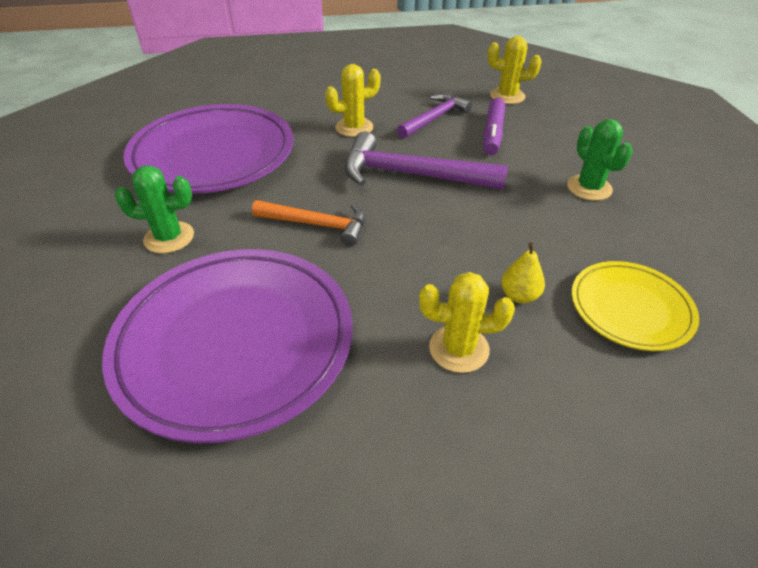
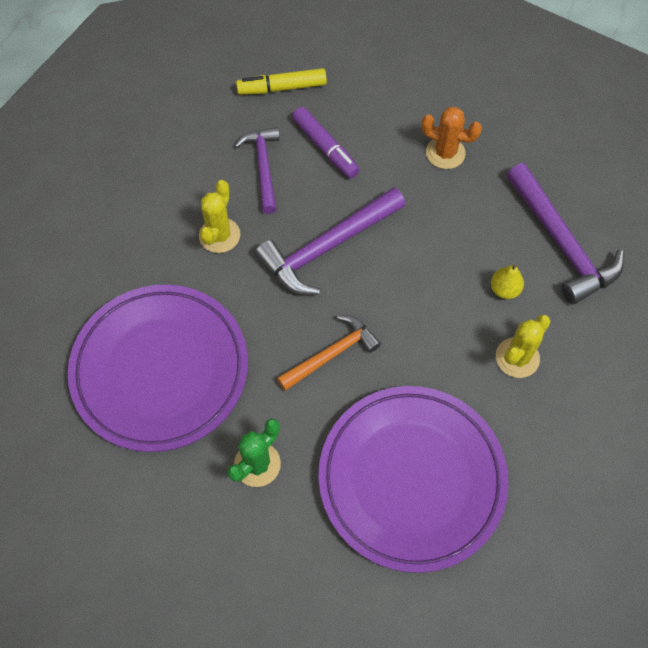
camera: 50 degrees left, 20 degrees up
yellow cactus [488,36,541,104] -> yellow marker [236,68,327,95]
green cactus [567,119,633,201] -> orange cactus [421,107,482,169]
yellow plate [571,261,699,351] -> purple hammer [507,163,624,305]

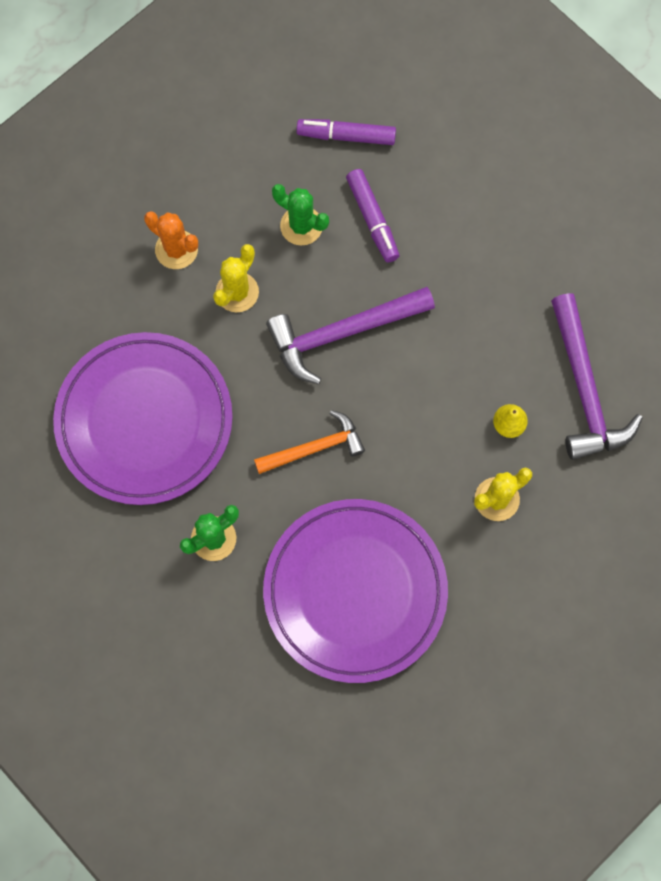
camera: 15 degrees right, 10 degrees up
purple hammer [235,127,280,214] -> green cactus [272,184,329,246]
yellow marker [236,68,327,95] -> purple marker [296,119,396,145]
orange cactus [421,107,482,169] -> orange cactus moved to [144,211,198,269]

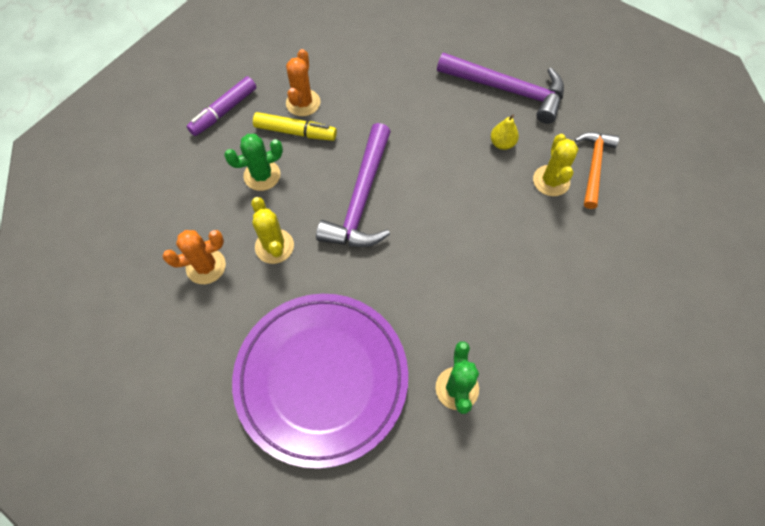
camera: 55 degrees left, 10 degrees down
orange hammer [254,410,365,474] -> orange hammer moved to [575,132,619,209]
purple plate [263,499,448,683] -> none
purple marker [346,169,399,263] -> yellow marker [253,112,337,141]
none -> orange cactus [286,49,320,116]

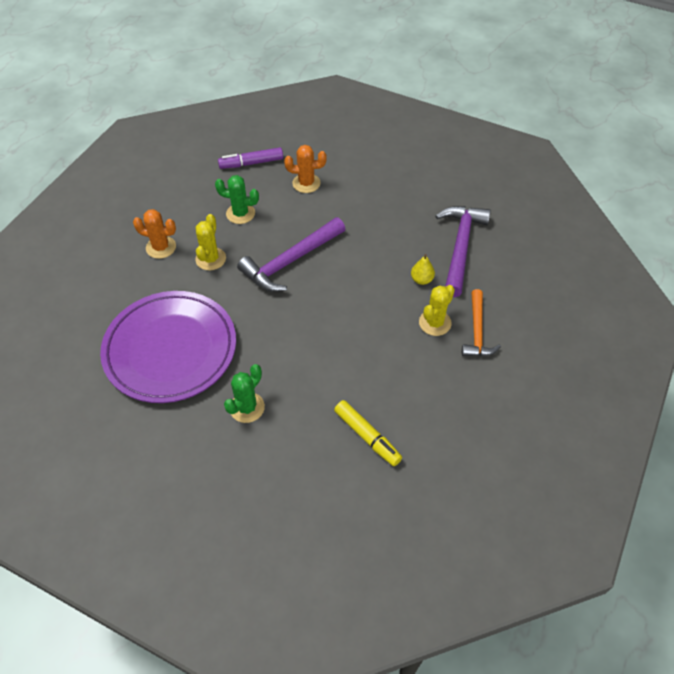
camera: 35 degrees right, 10 degrees down
yellow marker [253,112,337,141] -> yellow marker moved to [334,400,402,466]
orange cactus [286,49,320,116] -> orange cactus turned 45 degrees clockwise [284,145,327,193]
purple hammer [437,53,564,124] -> purple hammer turned 135 degrees counterclockwise [435,206,491,297]
orange hammer [575,132,619,209] -> orange hammer turned 135 degrees clockwise [462,289,501,356]

